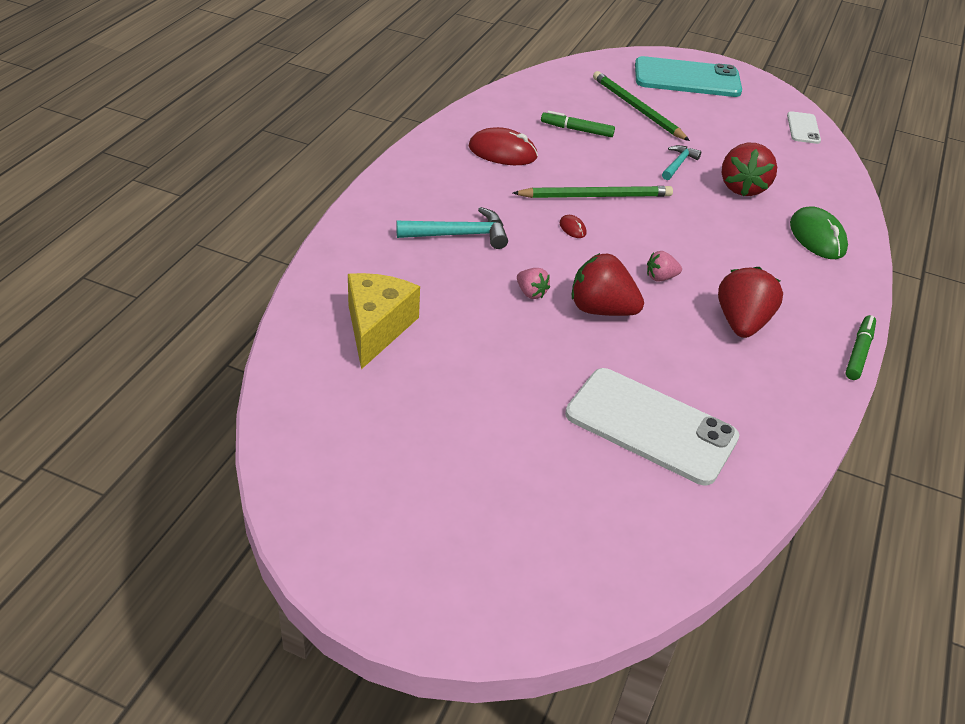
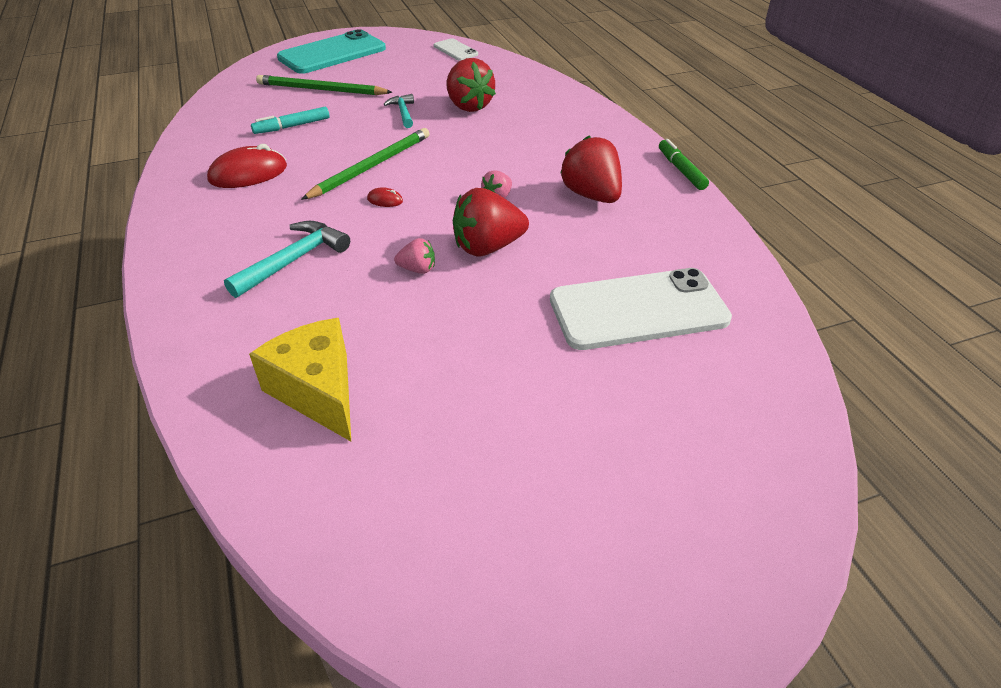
camera: 40 degrees left, 0 degrees up
green marker [541,111,615,137] -> turquoise marker [251,107,329,134]
green mouse [790,206,848,259] -> none

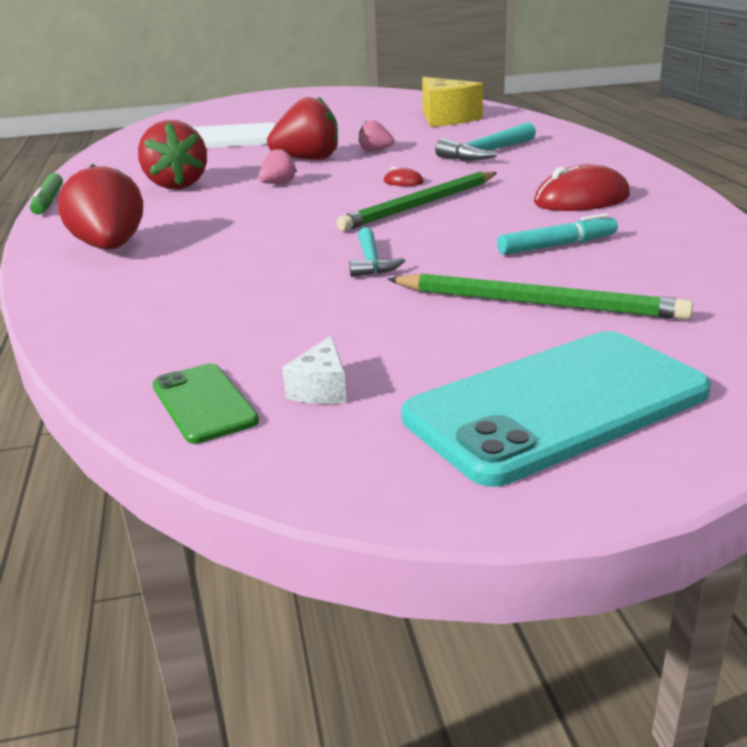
camera: 170 degrees left, 15 degrees down
white phone [434,38,478,61] -> green phone [152,364,259,444]
red strawberry [446,58,496,112] -> red strawberry moved to [58,164,143,249]
none -> white cheese [282,336,346,404]

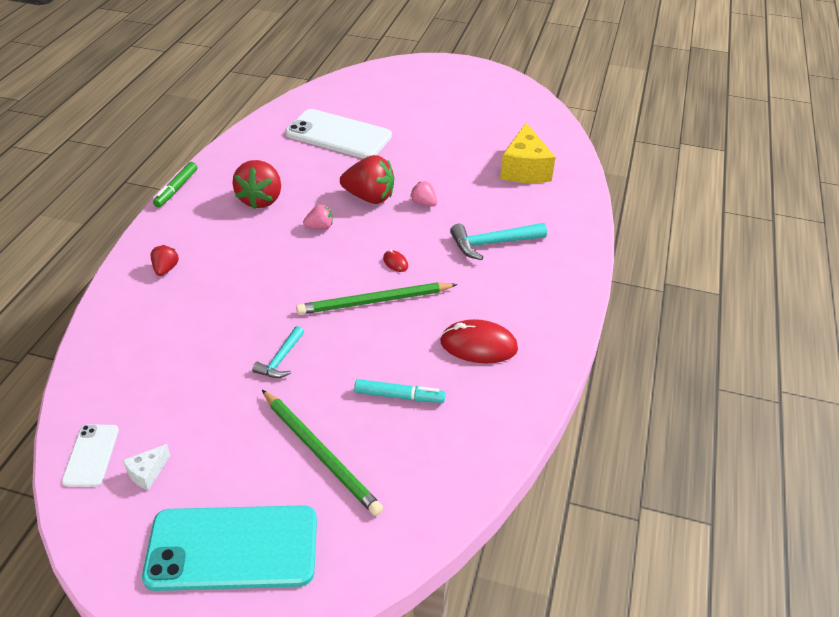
camera: 25 degrees right, 15 degrees up
red strawberry [58,164,143,249] -> red strawberry [151,245,179,276], size x0.51
green phone [152,364,259,444] -> white phone [62,424,119,487]

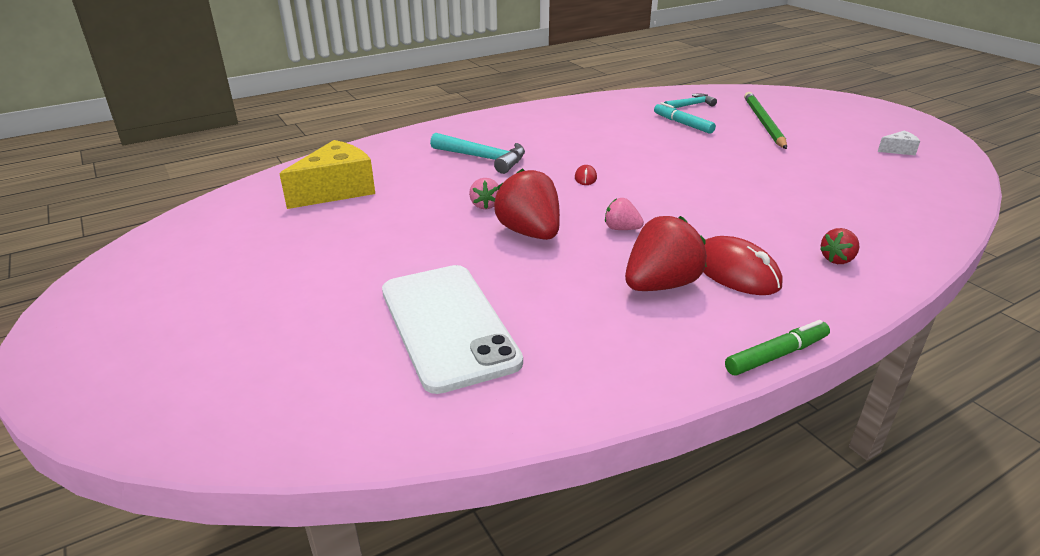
camera: 135 degrees left, 10 degrees down
white phone [62,424,119,487] -> none
turquoise phone [142,505,317,591] -> none
turquoise hammer [252,326,304,378] -> turquoise hammer moved to [664,94,717,108]
green pencil [296,283,457,315] -> none
red mouse [440,319,518,363] -> red mouse moved to [703,236,782,295]

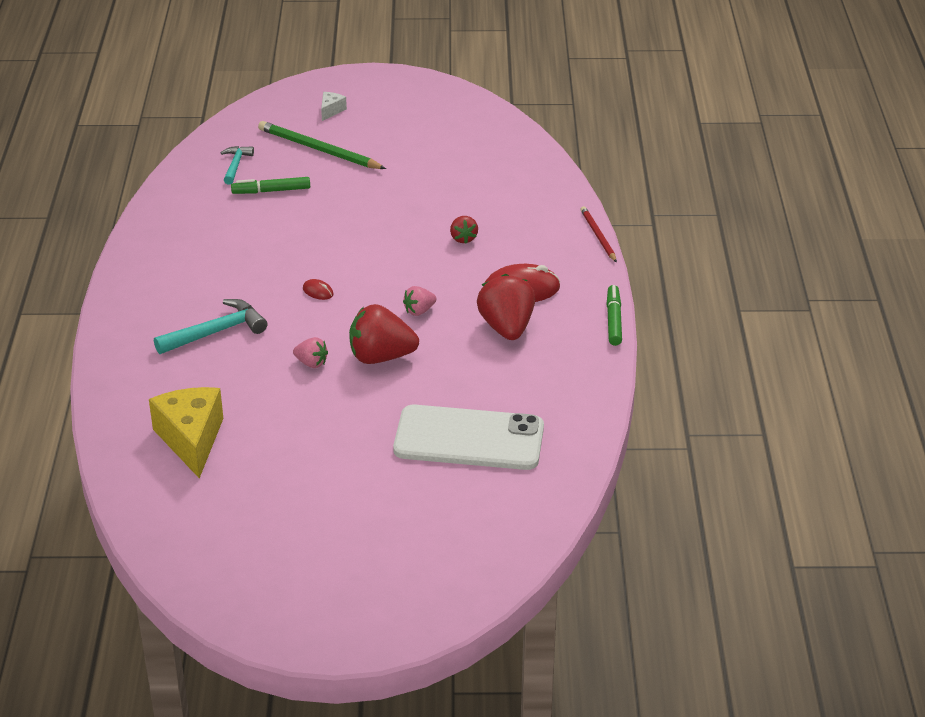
camera: 60 degrees left, 5 degrees up
turquoise marker [654,102,716,134] -> green marker [231,177,310,194]
red strawberry [820,228,859,264] -> red strawberry moved to [450,216,478,243]
white cheese [878,130,920,155] -> white cheese moved to [321,92,347,121]
none -> red pencil [580,206,617,263]

